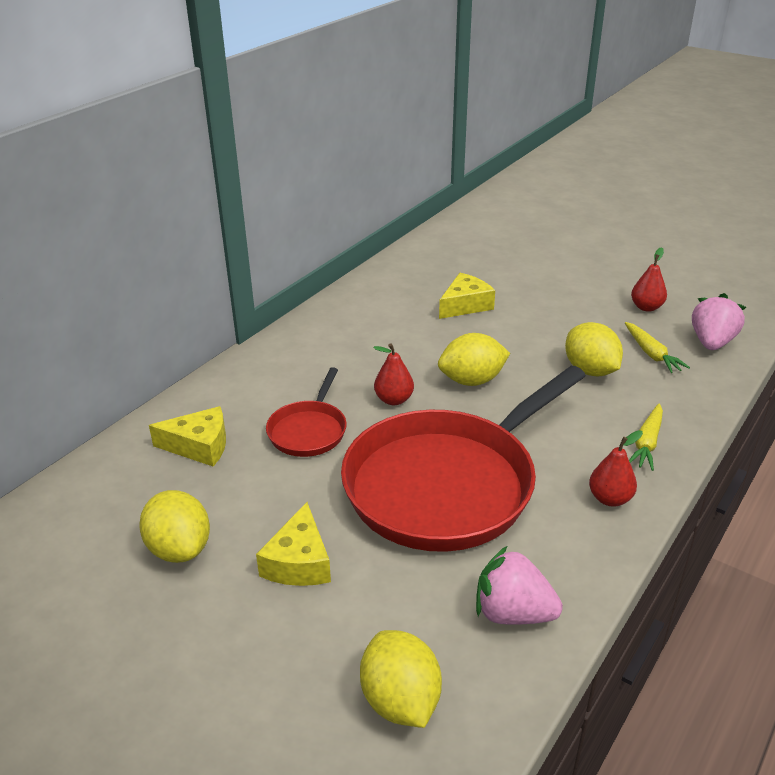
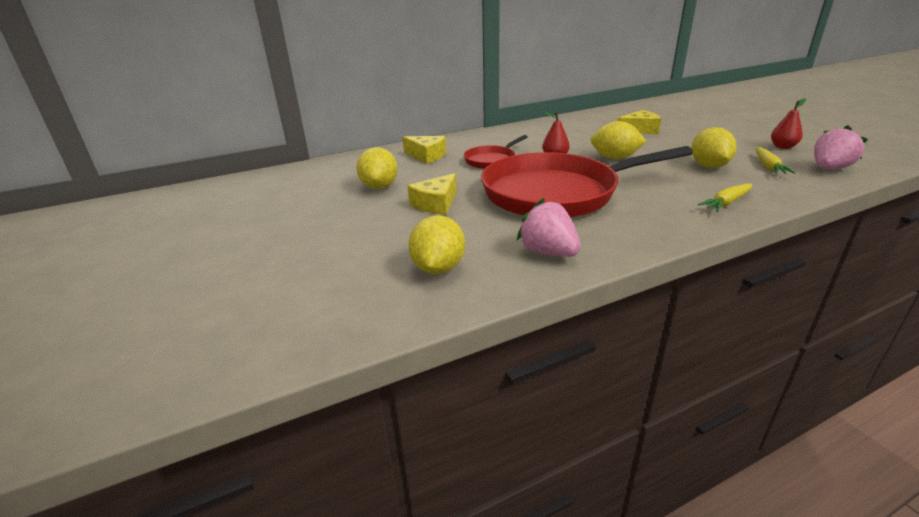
camera: 30 degrees right, 5 degrees down
red pear [589,430,643,507] -> none

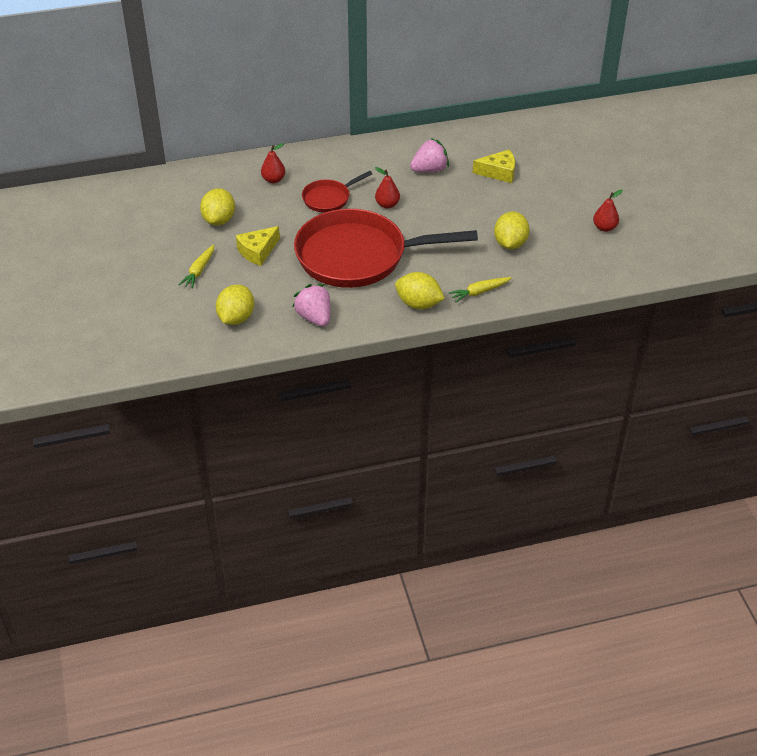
camera: 10 degrees right, 15 degrees up
yellow cheese [403,136,446,164] -> red pear [261,143,285,183]
yellow lemon [590,121,647,159] -> yellow lemon moved to [395,272,445,309]
yellow carrot [755,147,795,174] -> yellow carrot moved to [178,245,214,288]
pink strawberry [814,125,868,169] -> pink strawberry moved to [410,138,449,173]

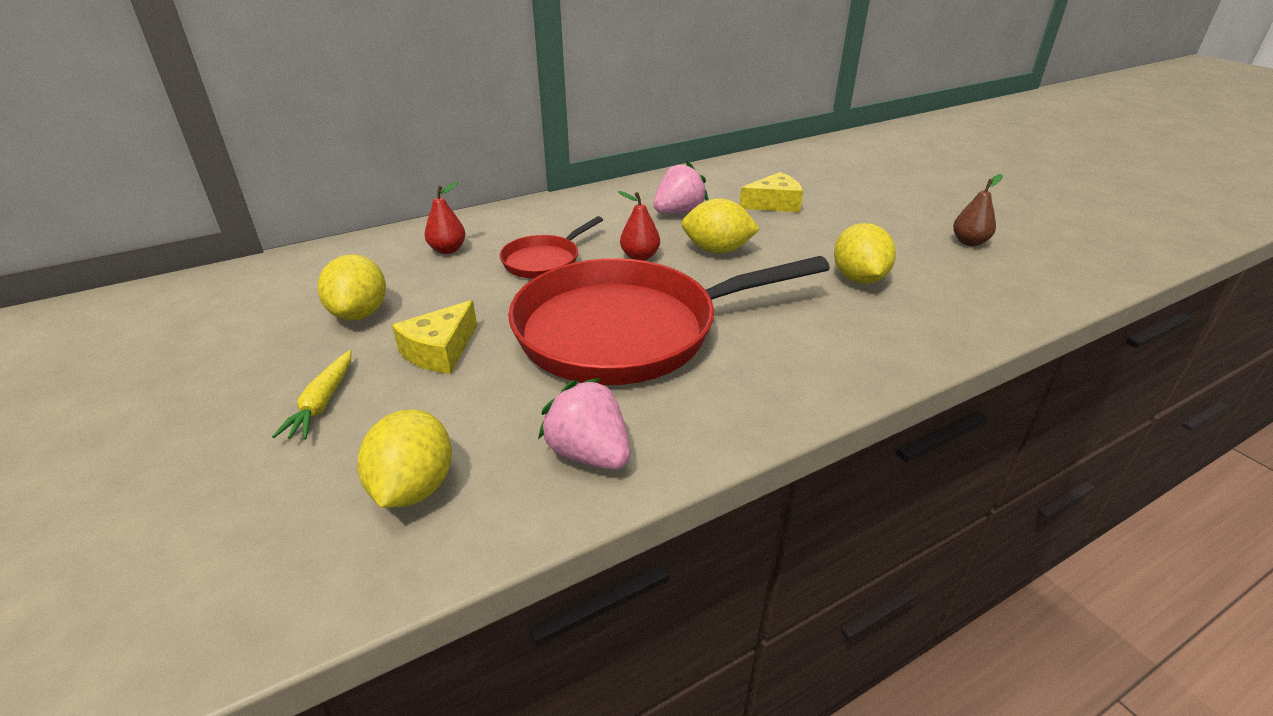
camera: 15 degrees left, 10 degrees down
yellow lemon [395,272,445,309] -> yellow lemon moved to [681,198,760,253]
yellow carrot [448,277,512,302] -> none
red pear [593,190,623,232] -> brown pear [953,174,1003,246]

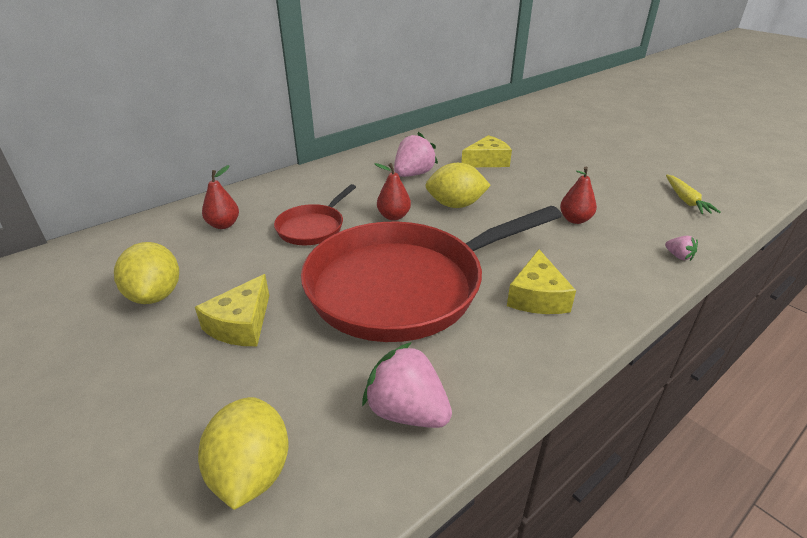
camera: 10 degrees left, 0 degrees up
yellow carrot [272,350,351,440] -> yellow carrot moved to [666,175,721,214]
yellow lemon [834,223,896,284] -> red pear [560,167,597,224]
brown pear [953,174,1003,246] -> none
none -> yellow cheese [507,249,576,314]
none -> pink strawberry [665,236,698,261]

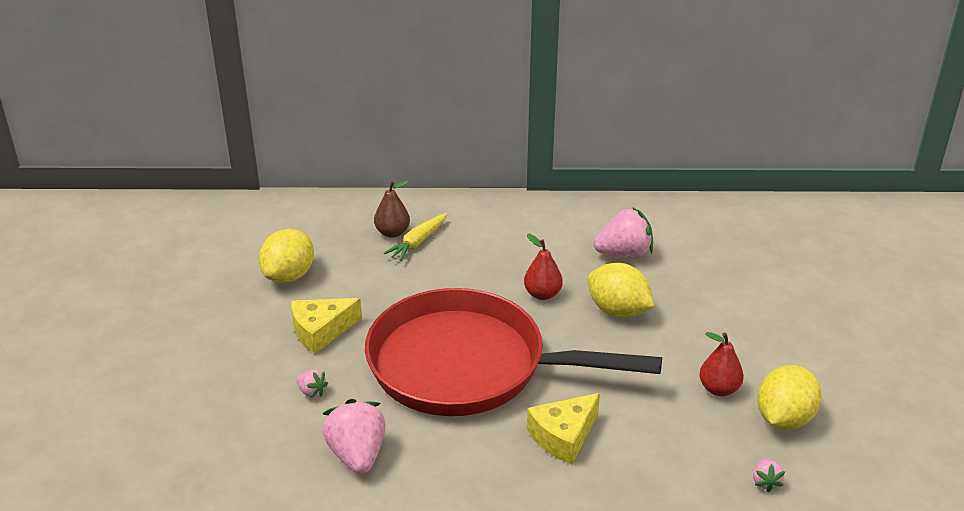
camera: 40 degrees right, 0 degrees up
yellow lemon [198,397,289,510] -> yellow lemon moved to [757,365,822,430]
red pear [202,165,239,229] -> brown pear [374,180,410,238]
red pan [274,184,356,245] -> none
yellow cheese [461,135,512,167] -> none
yellow carrot [666,175,721,214] -> yellow carrot moved to [384,213,447,261]
none -> pink strawberry [296,369,328,398]

